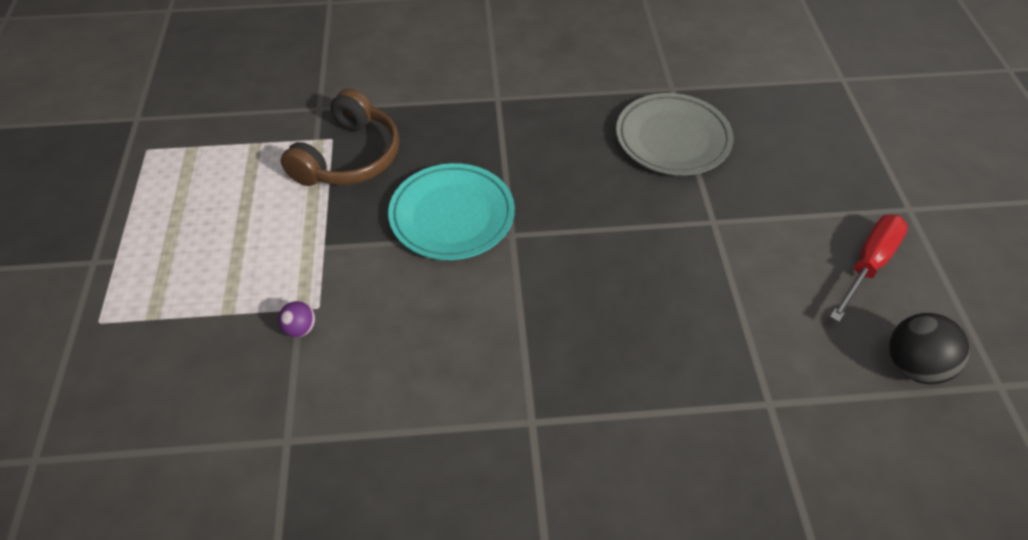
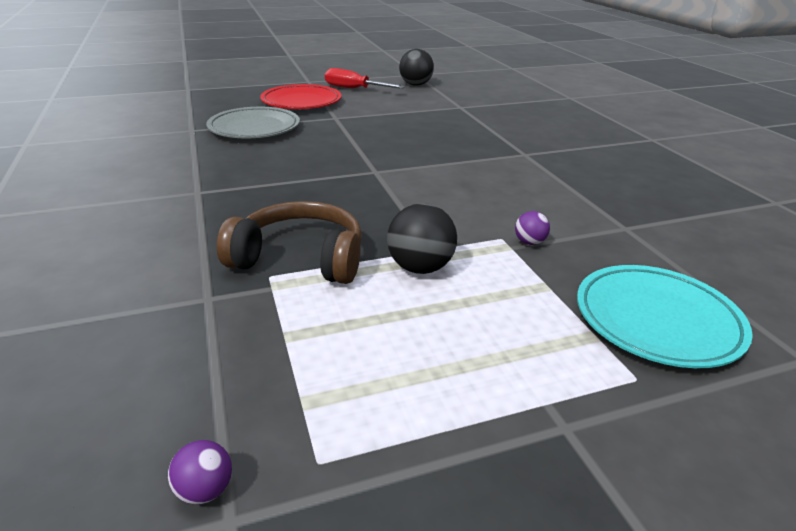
camera: 105 degrees left, 20 degrees down
turquoise plate [388,163,515,260] -> turquoise plate moved to [577,265,753,368]
none -> purple ball [168,440,232,504]
none -> red plate [260,84,341,109]
none -> black ball [387,203,457,274]

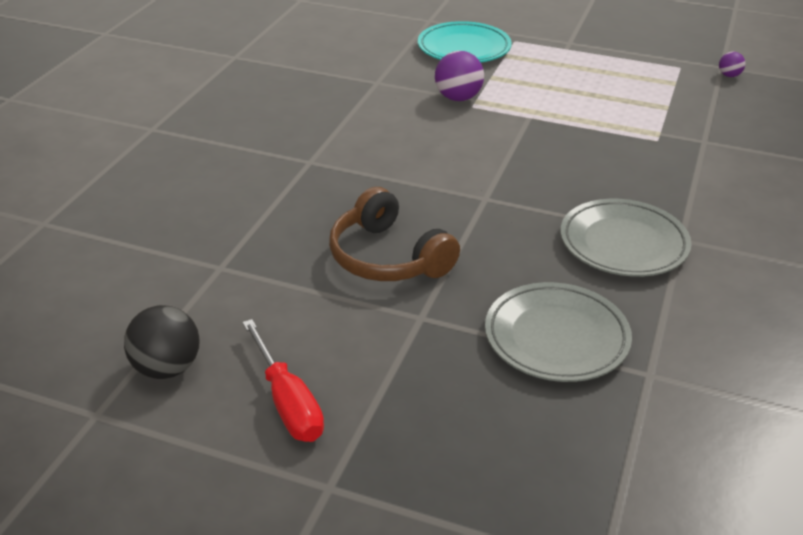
camera: 140 degrees left, 5 degrees up
brown headphones [217,201,362,284] -> brown headphones moved to [329,187,460,281]
red plate [260,84,341,109] -> none
black ball [387,203,457,274] -> none
purple ball [515,211,550,245] -> purple ball [435,51,484,101], size x1.87
none -> grey plate [560,199,692,277]

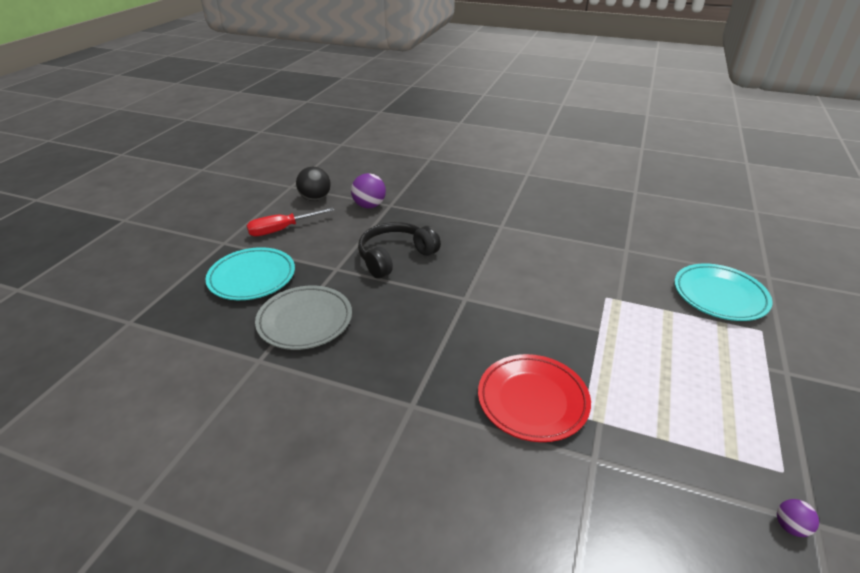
camera: 90 degrees right, 0 degrees up
brown headphones [329,187,460,281] -> black headphones [358,222,441,278]
purple ball [435,51,484,101] -> purple ball moved to [351,173,386,208]
grey plate [560,199,692,277] -> none
none -> turquoise plate [206,247,295,300]
none -> red plate [478,354,591,442]

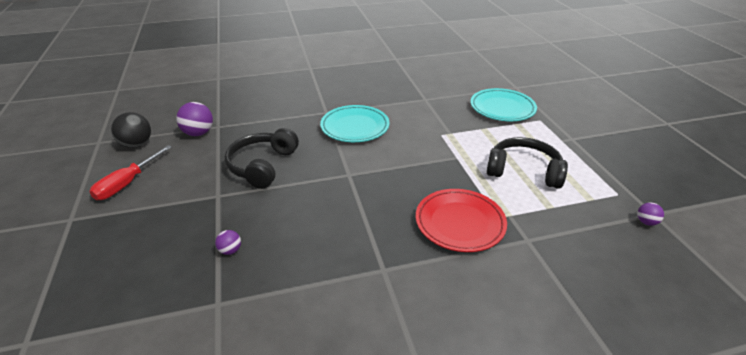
camera: 35 degrees left, 0 degrees up
turquoise plate [206,247,295,300] -> turquoise plate moved to [320,105,390,142]
grey plate [255,286,352,350] -> purple ball [215,230,241,255]
none -> black headphones [486,137,568,189]

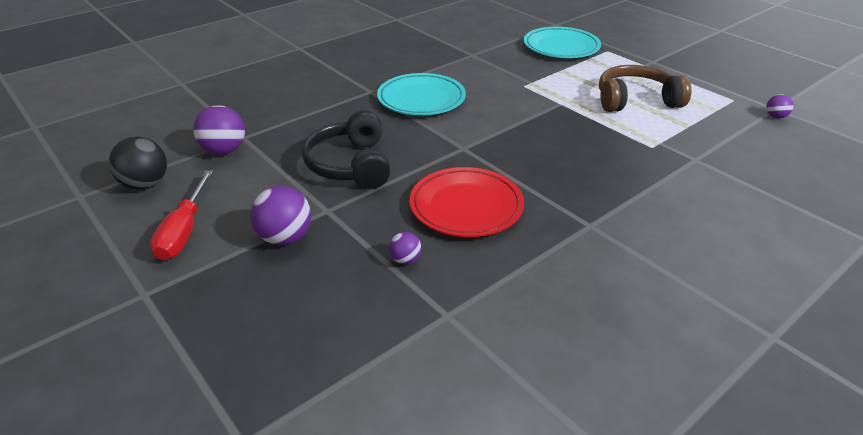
camera: 25 degrees left, 0 degrees up
red plate [416,189,507,252] -> red plate moved to [410,167,524,237]
black headphones [486,137,568,189] -> brown headphones [599,65,691,112]
none -> purple ball [250,186,311,245]

